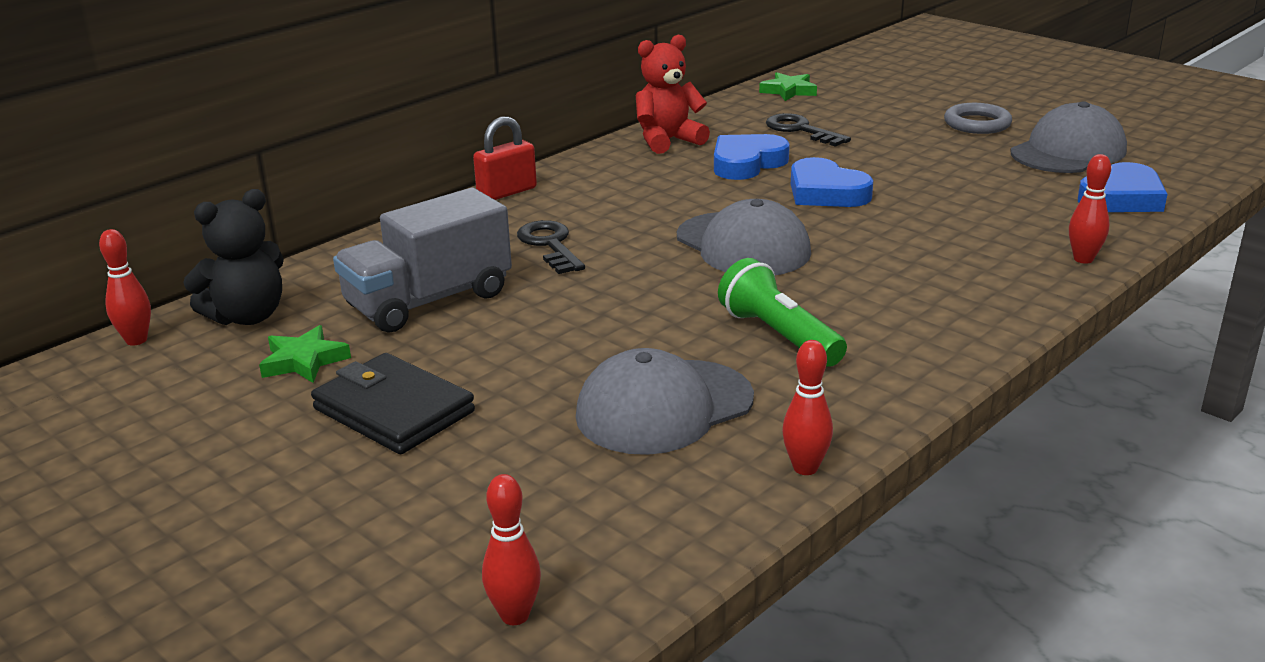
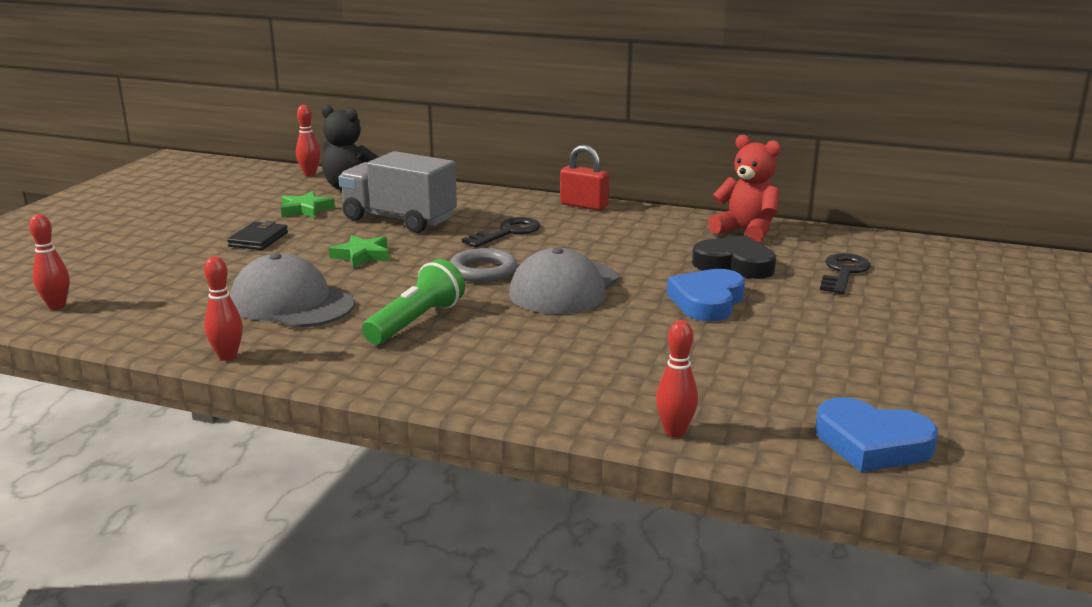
camera: 65 degrees right, 5 degrees down
black wallet [311,353,475,454] -> black wallet [227,221,288,250], size x0.62
blue heart [714,134,790,180] -> black heart [692,235,776,279]
green star [759,72,817,101] -> green star moved to [329,235,390,268]
grey ring [944,103,1012,134] -> grey ring moved to [450,248,517,282]
grey cap [1011,101,1127,173] -> none

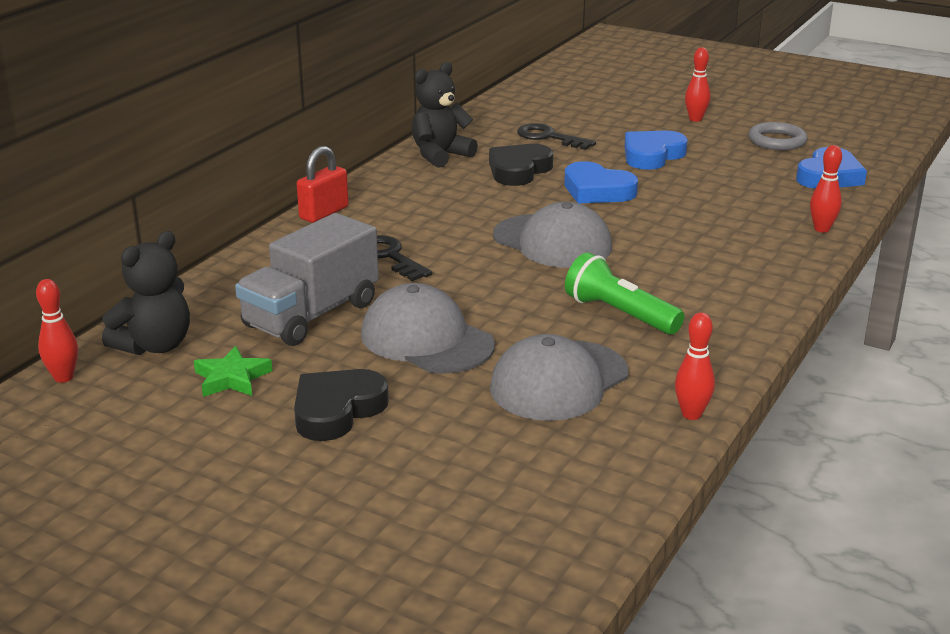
camera: 80 degrees left, 5 degrees up
red bowling pin [29,214,70,310] -> red bowling pin moved to [685,47,710,122]
black wallet [227,221,288,250] -> black heart [294,369,389,441]
green star [329,235,390,268] -> grey cap [361,283,495,374]
grey ring [450,248,517,282] -> grey ring moved to [748,122,807,150]
red teddy bear [708,135,781,243] -> black teddy bear [412,62,478,168]
none -> blue heart [624,131,687,170]

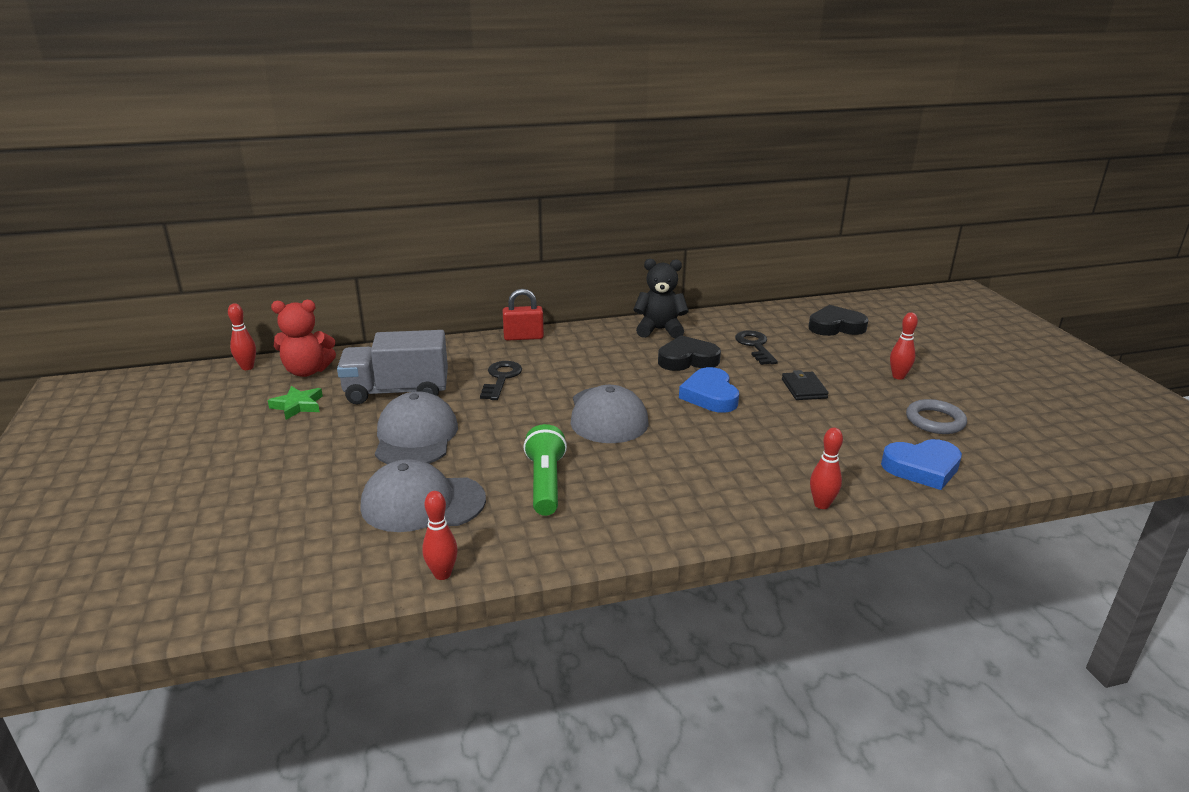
camera: 45 degrees right, 0 degrees up
black teddy bear [102,231,190,355] -> red teddy bear [271,300,336,377]
black heart [294,369,389,441] -> black heart moved to [809,305,869,336]
blue heart [624,131,687,170] -> black wallet [782,370,829,400]

